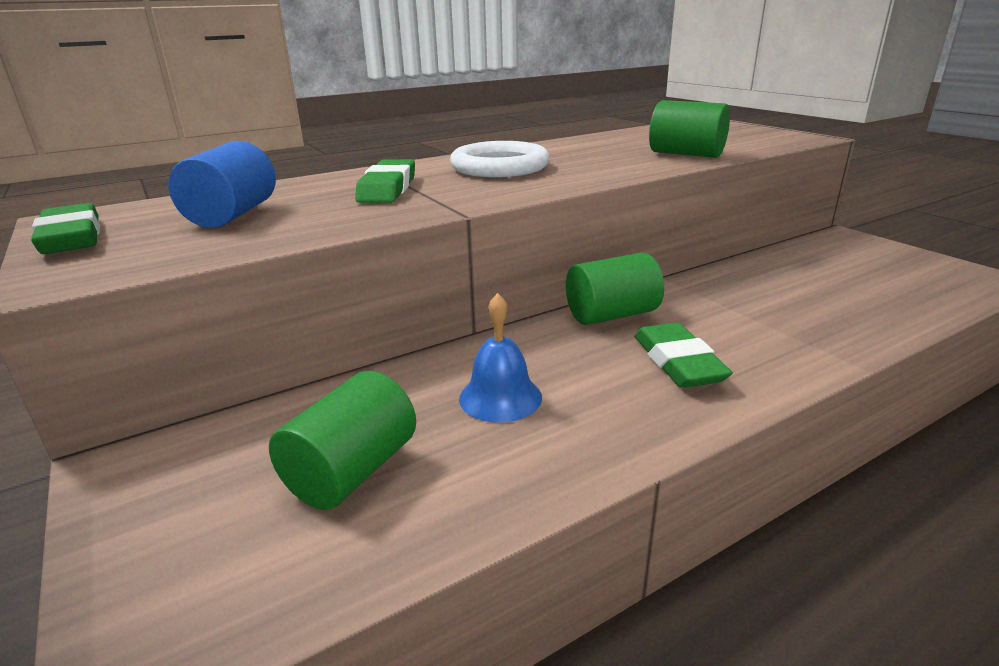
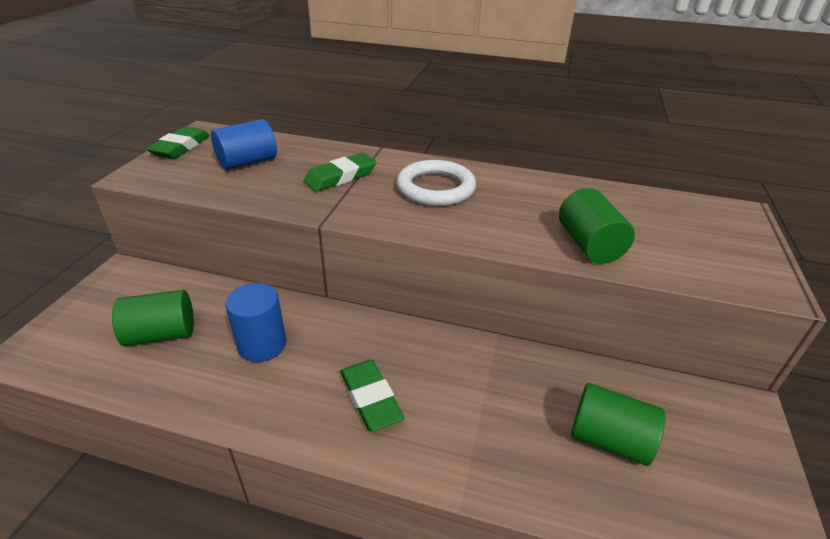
camera: 45 degrees right, 10 degrees up
blue bell [459,293,542,423] -> blue cylinder [225,283,286,362]
green cylinder [566,253,664,325] -> green cylinder moved to [571,383,665,466]
green eraser [635,322,733,388] -> green eraser turned 60 degrees counterclockwise [340,360,405,432]

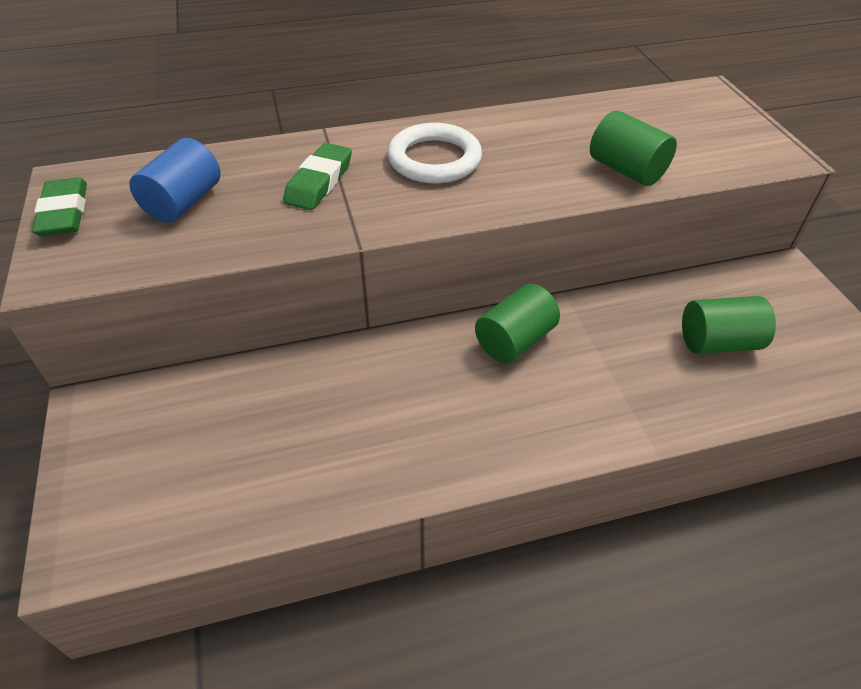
camera: 30 degrees left, 10 degrees up
green cylinder [112,290,194,346] -> green cylinder moved to [475,283,560,363]
blue cylinder [225,283,286,362] -> none
green eraser [340,360,405,432] -> none

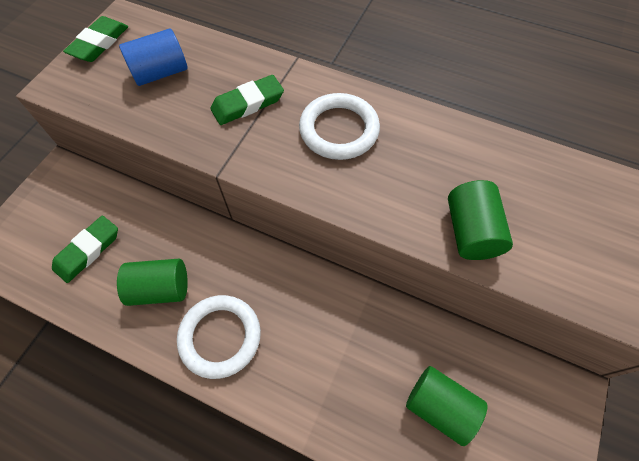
camera: 40 degrees right, 15 degrees up
green cylinder [475,283,560,363] -> green cylinder moved to [117,259,188,306]
none -> green eraser [52,216,118,283]
none -> white ring [177,295,261,379]

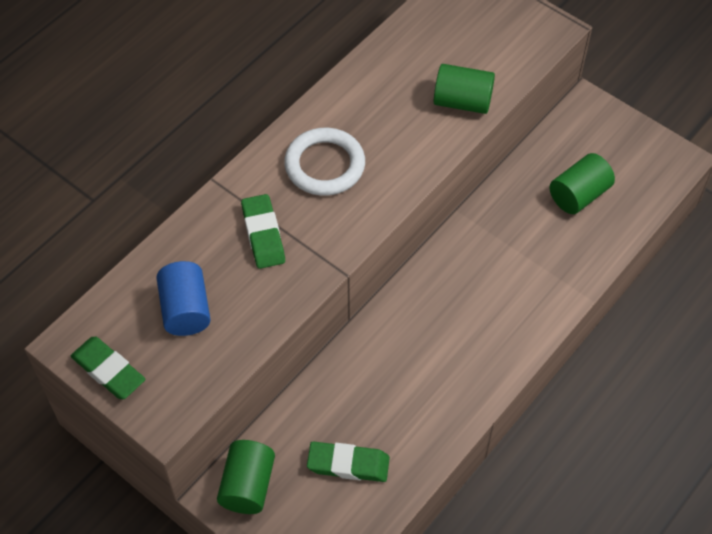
camera: 75 degrees left, 5 degrees down
green eraser [52,216,118,283] -> green eraser turned 45 degrees counterclockwise [307,441,390,482]
green cylinder [117,259,188,306] -> green cylinder moved to [217,440,275,514]
white ring [177,295,261,379] -> none

